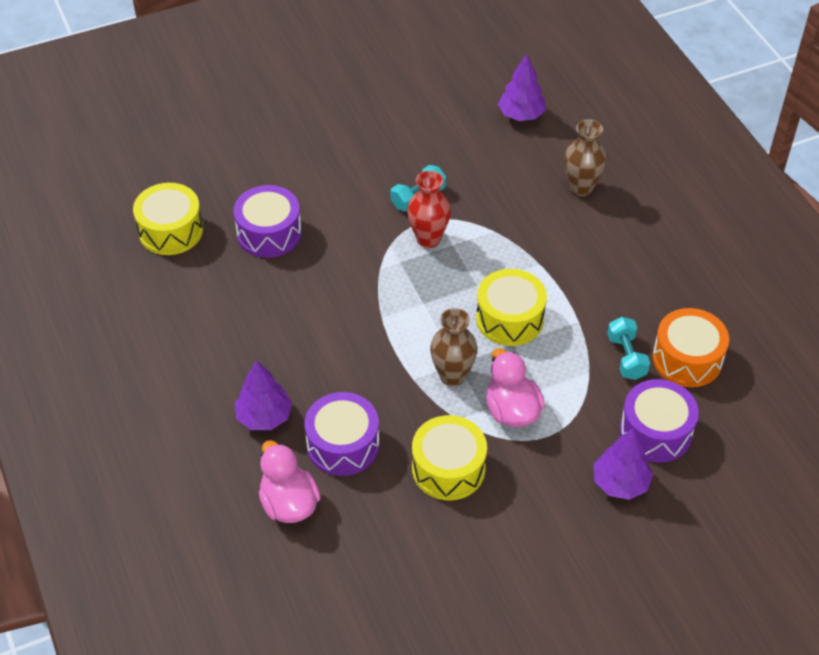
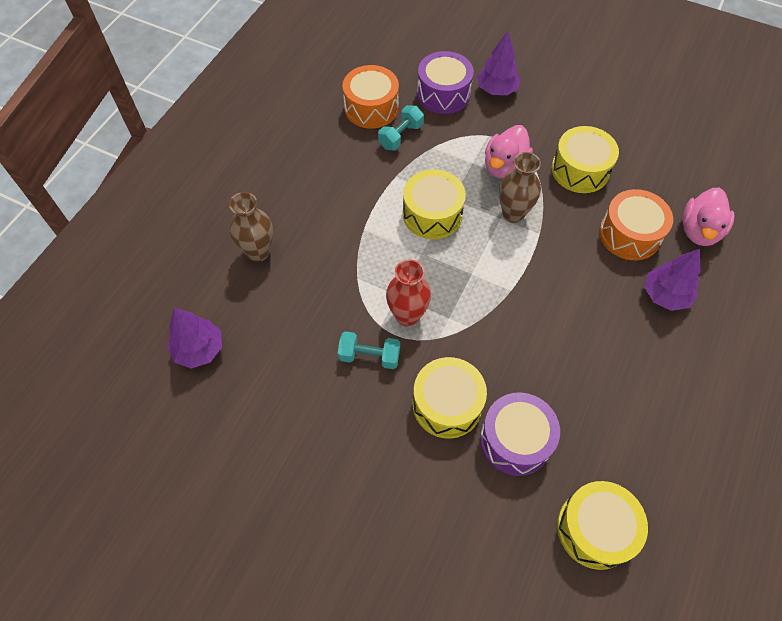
camera: 130 degrees left, 10 degrees up
purple drum [305,392,379,476] -> orange drum [599,189,673,260]
none -> yellow drum [413,357,487,438]

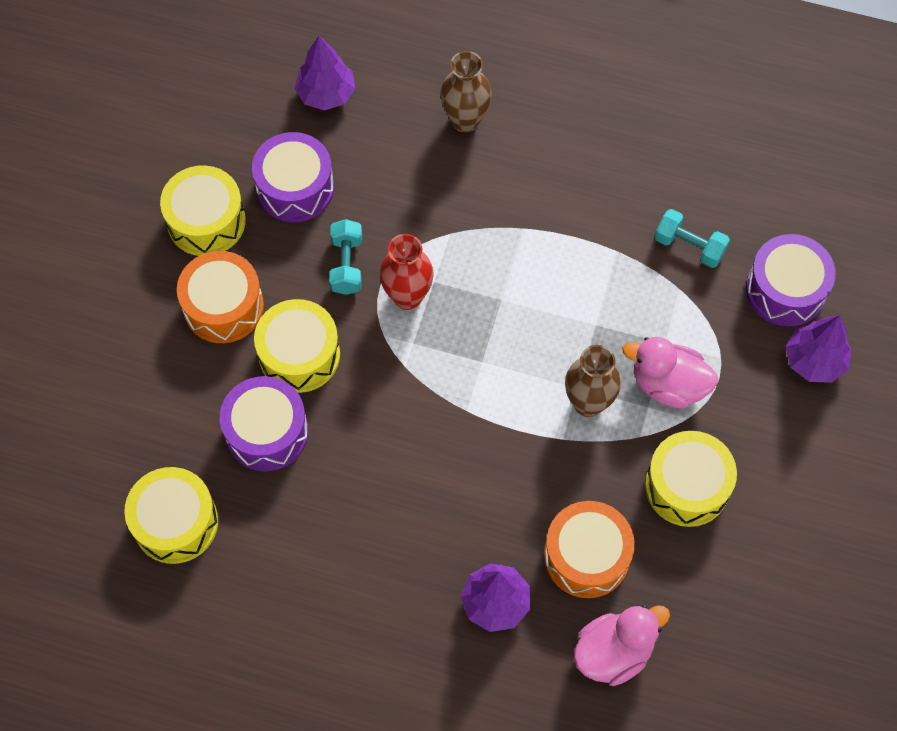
camera: 80 degrees right, 5 degrees up
orange drum [342,65,399,128] -> orange drum moved to [177,251,264,343]
yellow drum [403,169,466,239] -> yellow drum moved to [160,165,246,256]
pink duck [682,188,735,246] -> pink duck turned 135 degrees clockwise [574,605,670,686]
none -> purple drum [252,132,334,222]

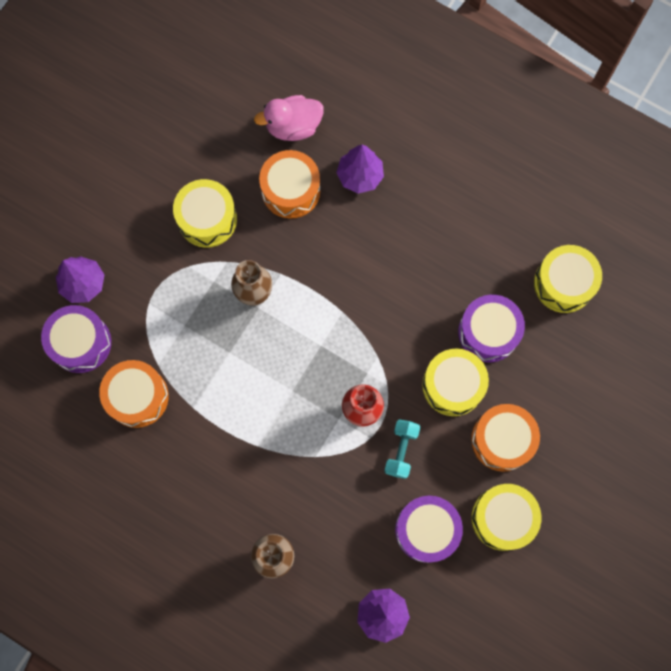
camera: 165 degrees left, 10 degrees up
pink duck [622,337,718,409] -> none
turquoise dumbbell [654,209,730,268] -> orange drum [99,360,168,428]

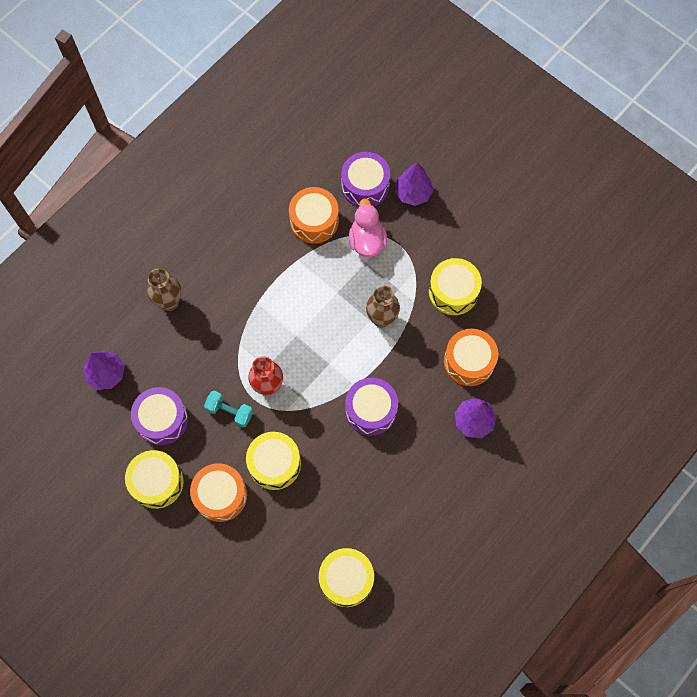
camera: 100 degrees right, 5 degrees down
pink duck [254,95,324,141] -> pink duck moved to [349,198,387,257]
purple drum [458,295,525,362] -> purple drum moved to [345,378,398,436]

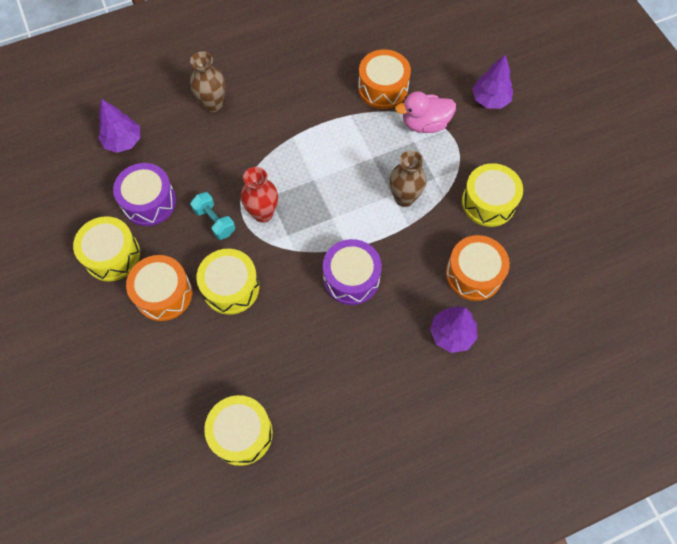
camera: 25 degrees right, 5 degrees down
purple drum [341,152,390,207] -> none
pink duck [349,198,387,257] -> pink duck turned 120 degrees counterclockwise [395,91,456,133]

